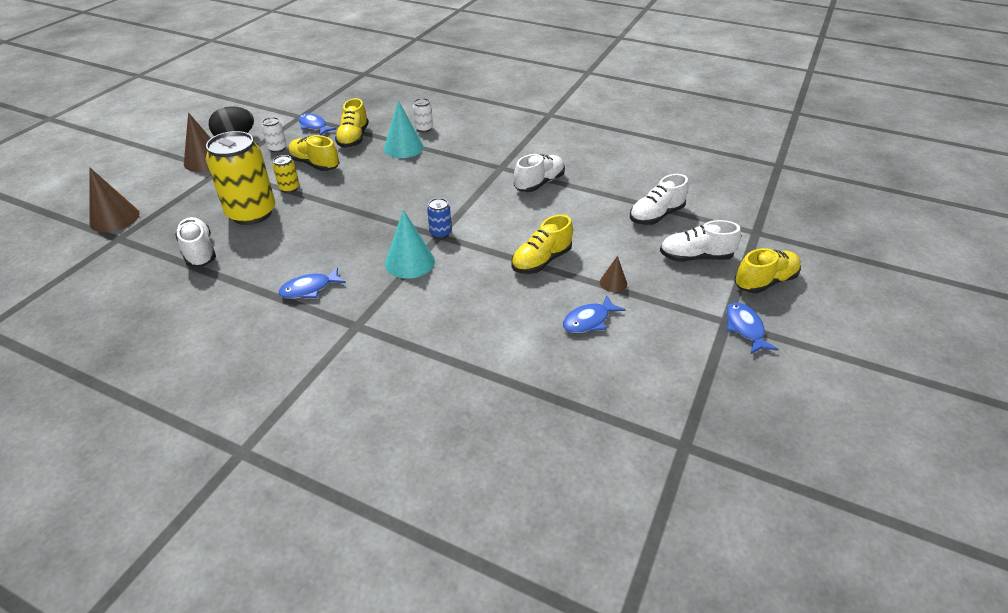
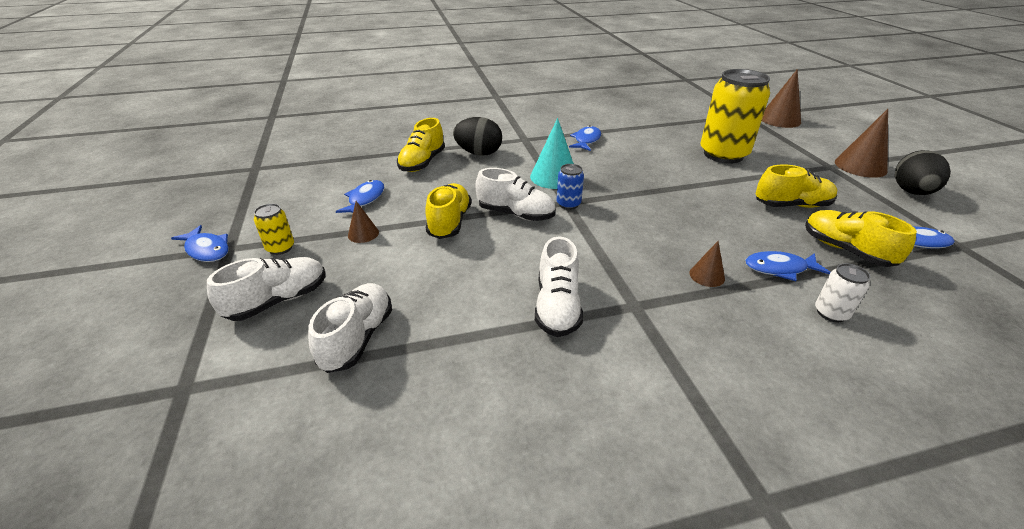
camera: 140 degrees right, 5 degrees down
white shoe [175,217,216,267] -> white shoe moved to [475,168,556,221]
white can [262,117,287,153] -> none
yellow can [273,155,299,193] -> yellow can moved to [254,203,294,255]
turquoise cone [384,100,424,158] -> blue fish [745,251,831,281]
yellow shoe [734,248,801,293] -> yellow shoe moved to [397,118,445,172]
none -> black egg [453,117,502,156]
none -> brown cone [689,241,725,287]

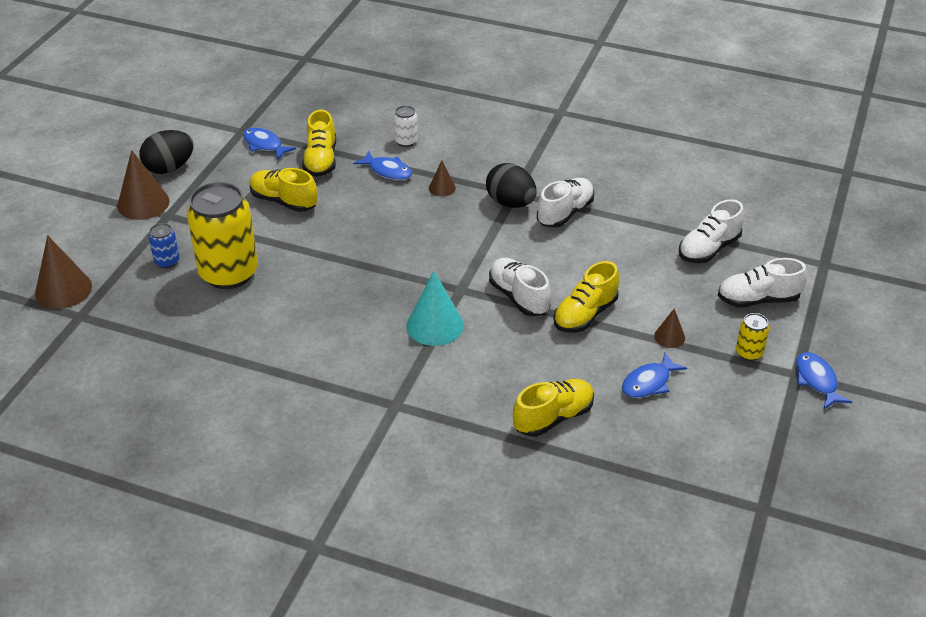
camera: 145 degrees left, 5 degrees up
black egg [453,117,502,156] -> black egg moved to [486,163,537,208]
blue can [557,164,584,210] -> blue can moved to [148,223,180,268]
blue fish [569,126,601,151] -> none

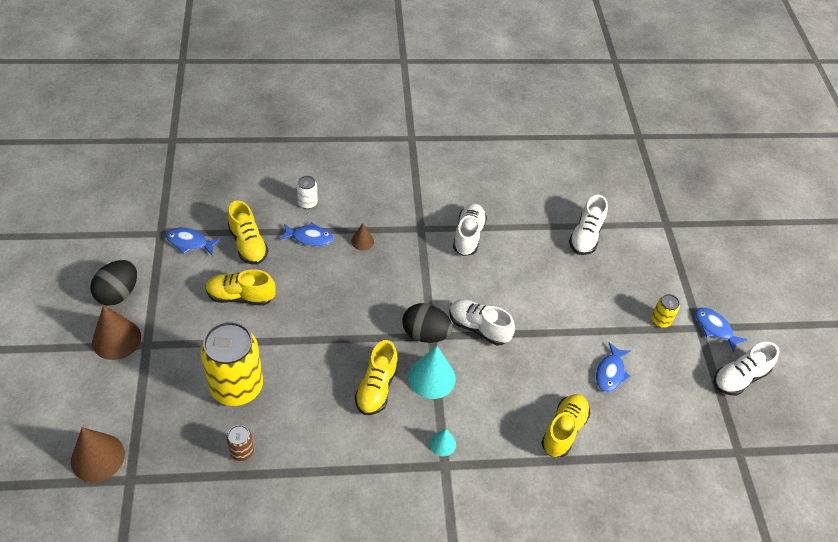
camera: 30 degrees left, 10 degrees up
blue can [148,223,180,268] -> none
black egg [486,163,537,208] -> black egg moved to [402,303,453,343]
yellow shoe [553,261,619,333] -> yellow shoe moved to [355,340,398,415]
brown cone [654,308,685,348] -> none
white shoe [718,258,807,308] -> white shoe moved to [714,342,779,396]
none -> brown can [226,425,254,461]
none -> turquoise cone [430,429,456,456]

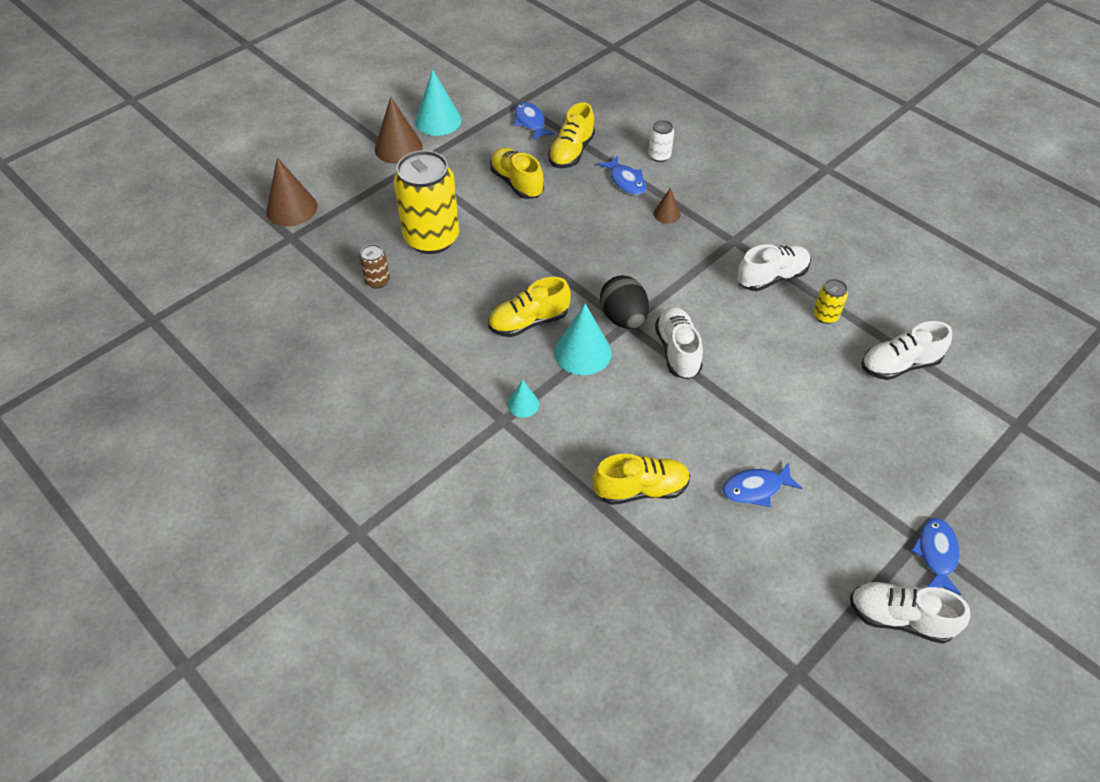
camera: 55 degrees right, 0 degrees up
black egg [90,260,137,305] -> turquoise cone [415,69,462,136]
yellow can [651,294,680,328] -> yellow can moved to [814,279,848,324]

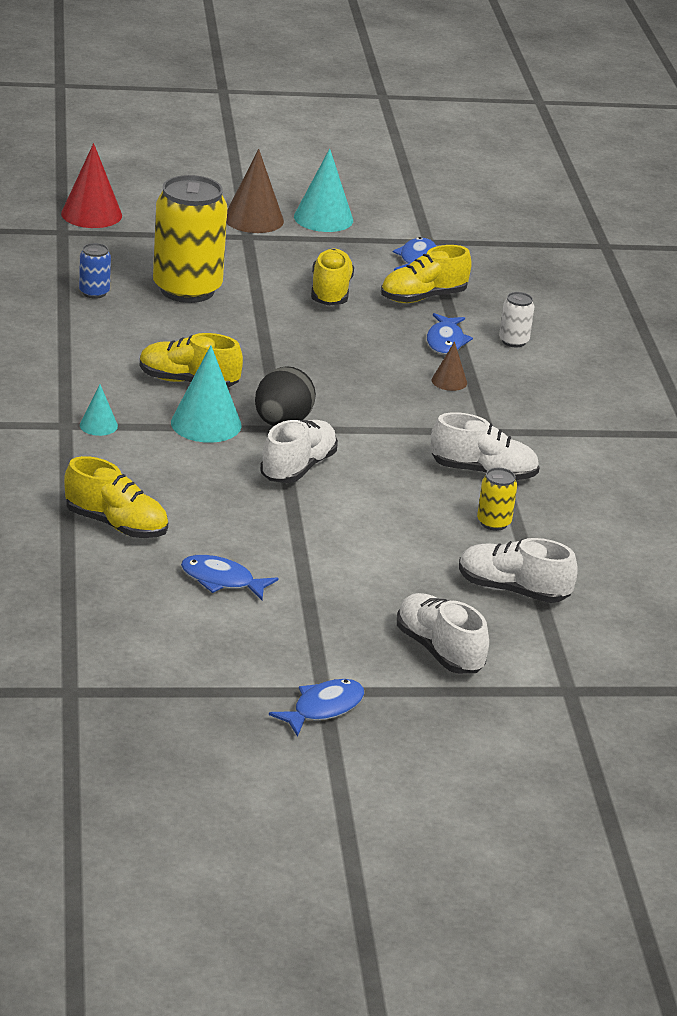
camera: 35 degrees right, 20 degrees down
brown cone [266,157,317,226] -> red cone [61,143,122,228]
brown can [360,244,390,289] -> blue can [79,243,111,299]
white shoe [850,582,970,644] -> white shoe moved to [397,593,489,674]

